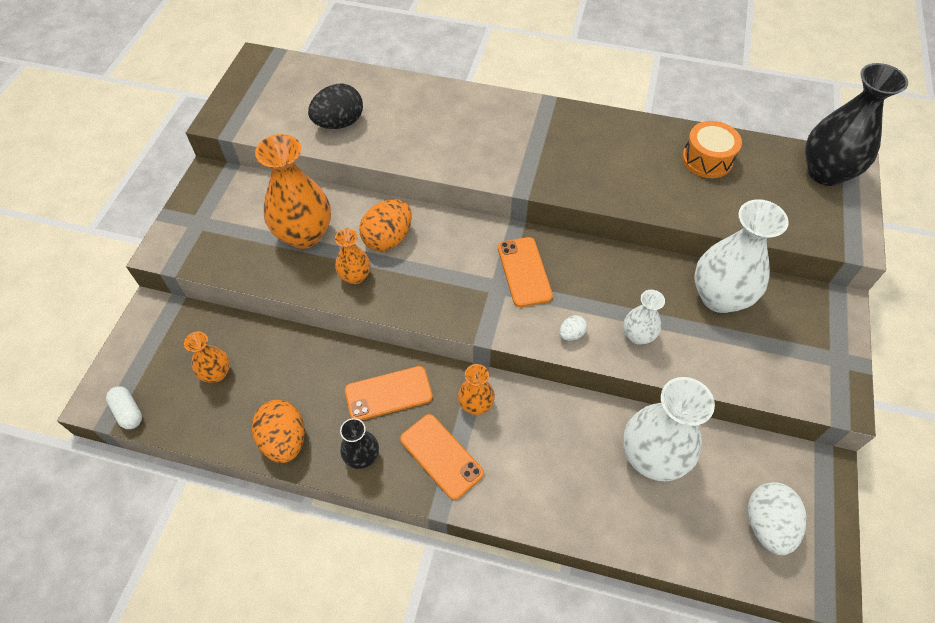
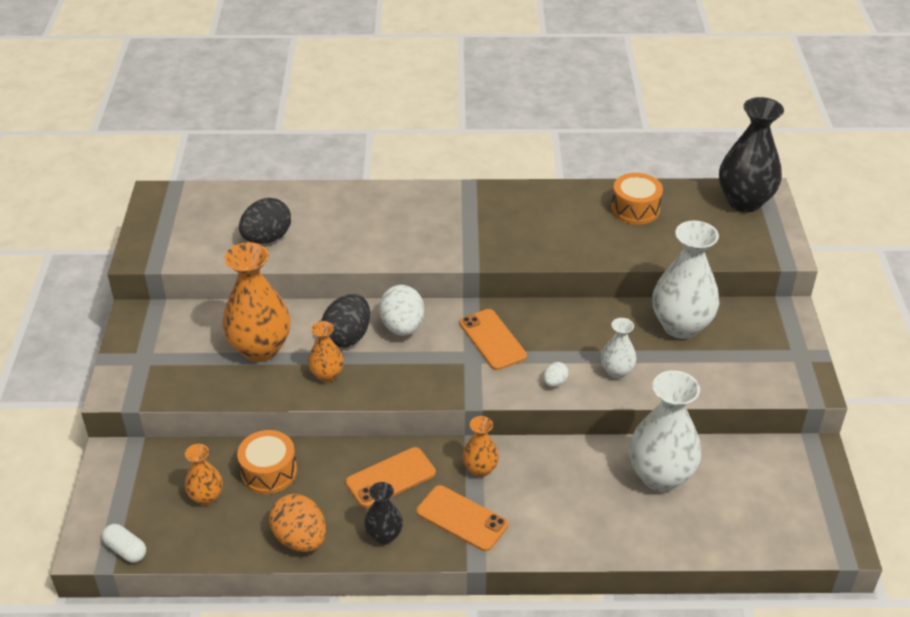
camera: 15 degrees left, 15 degrees down
orange egg [359,199,412,251] -> black egg [322,294,370,347]
white egg [748,482,807,555] -> white egg moved to [379,285,424,336]
none -> orange drum [237,430,297,494]

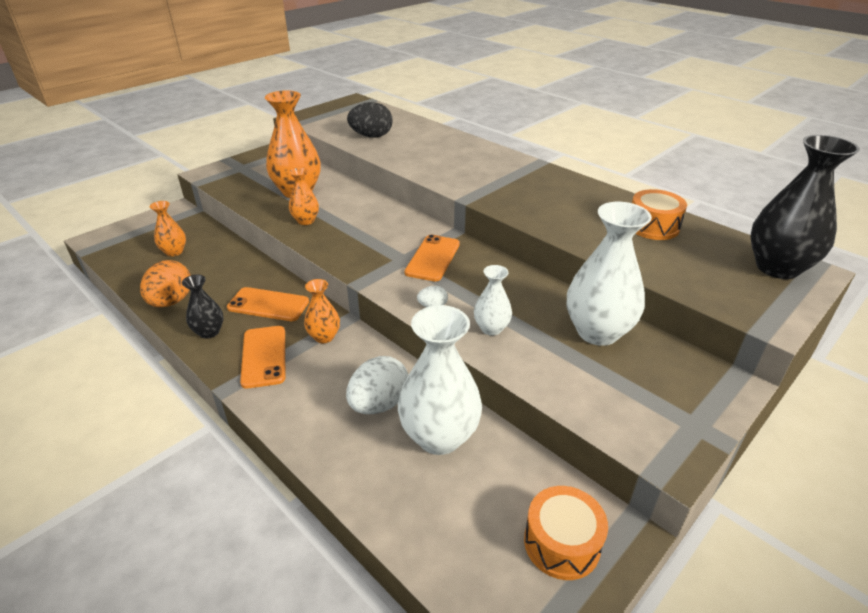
camera: 45 degrees right, 5 degrees down
white capsule [102,524,146,563] -> none
orange drum [237,430,297,494] -> orange drum moved to [524,486,608,580]
black egg [322,294,370,347] -> none
white egg [379,285,424,336] -> white egg moved to [346,356,408,414]

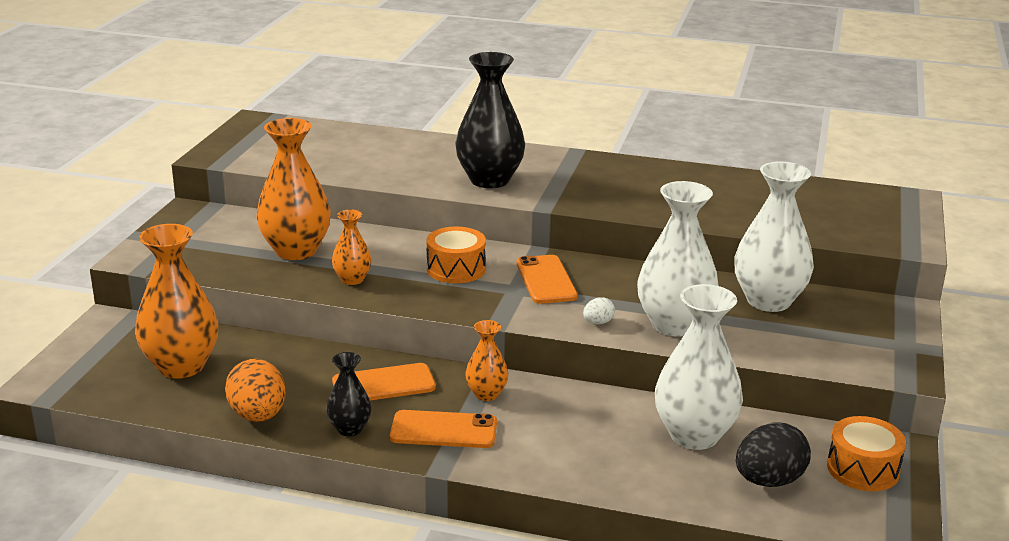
camera: 30 degrees left, 10 degrees down
orange vase [150,201,186,256] -> orange vase [135,224,218,379], size x1.93
orange phone [240,326,285,389] -> orange phone turned 45 degrees counterclockwise [390,410,497,448]
white egg [346,356,408,414] -> none
black egg [347,102,393,137] -> black egg moved to [736,423,811,487]
white vase [474,265,512,335] -> white vase [637,181,719,337], size x1.93
orange drum [632,189,687,240] -> orange drum moved to [426,227,486,283]
black vase [751,135,860,279] -> black vase moved to [455,52,525,188]

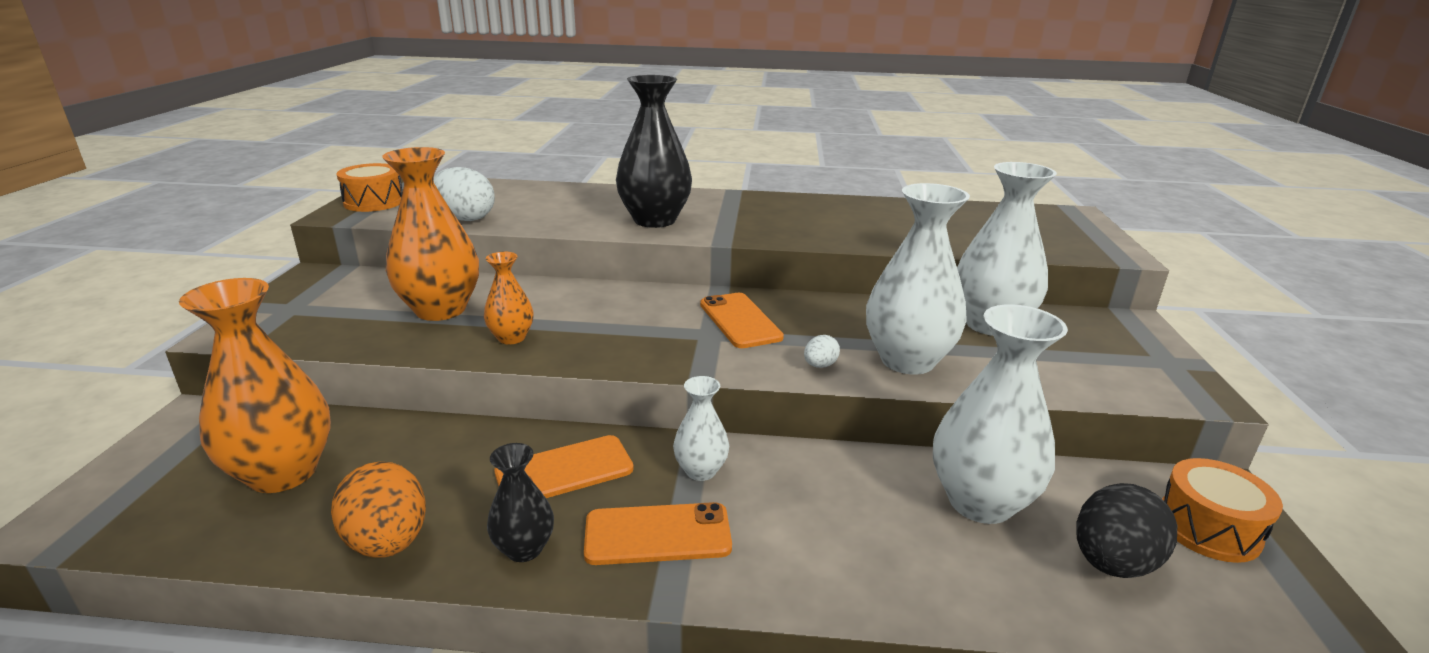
camera: 10 degrees left, 0 degrees up
orange drum [426,227,486,283] -> orange drum moved to [336,163,402,212]
orange vase [465,320,509,401] -> white vase [673,376,729,481]
none -> white egg [433,167,495,221]

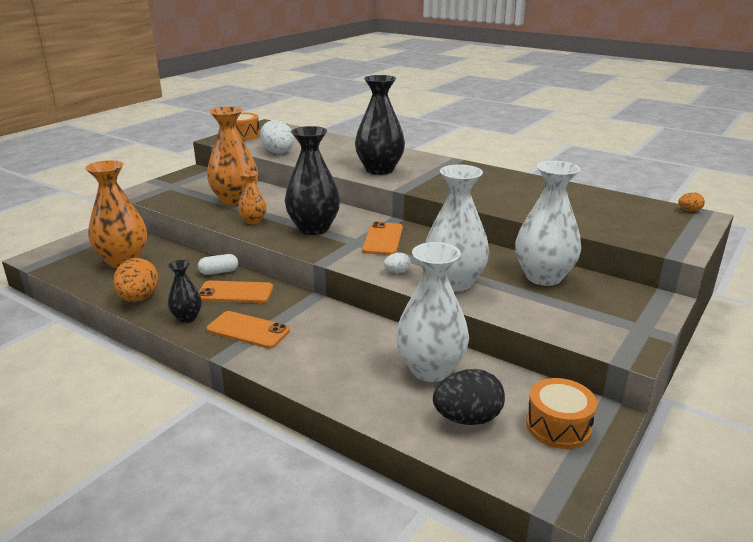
camera: 30 degrees right, 0 degrees up
white vase [673,376,729,481] -> none
none -> white capsule [198,254,238,275]
none -> black vase [285,126,340,235]
none -> orange egg [679,192,705,212]

